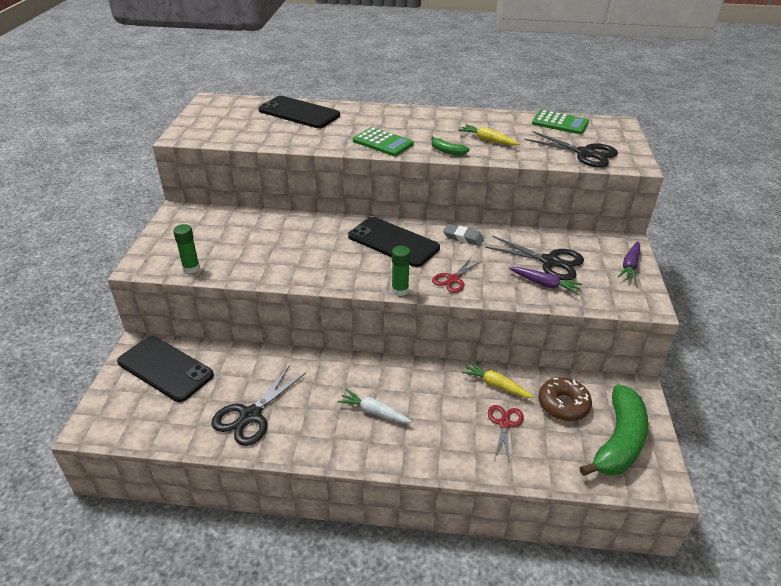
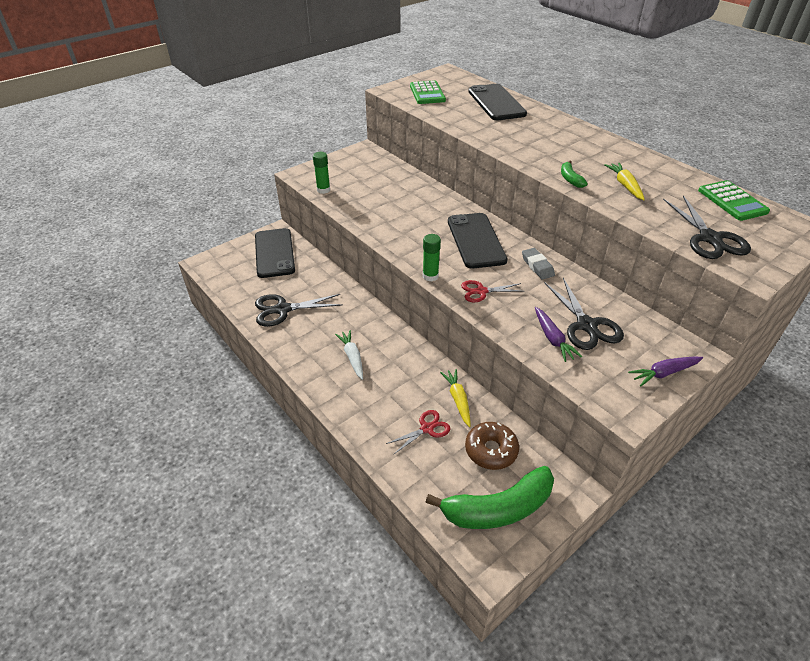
camera: 45 degrees right, 5 degrees up
green calculator [353,127,414,156] -> green calculator moved to [410,80,446,104]

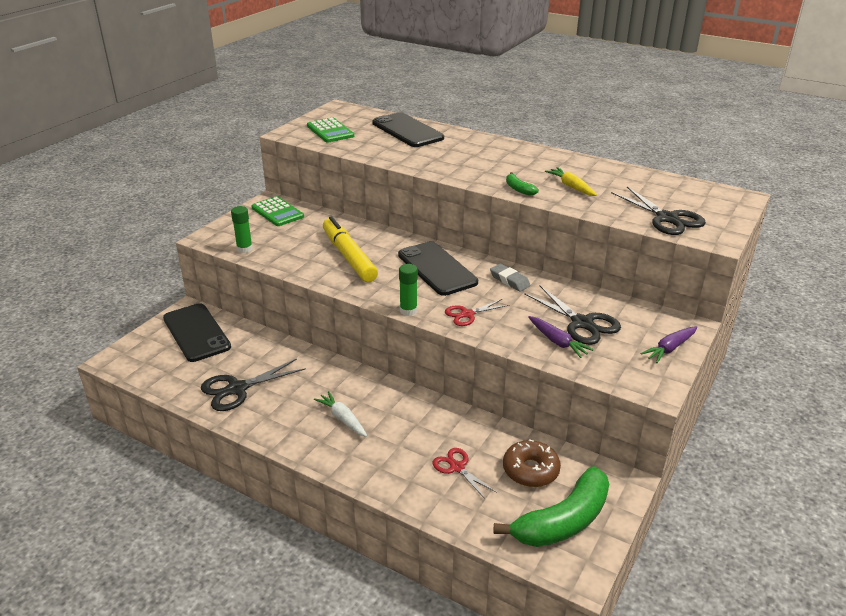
camera: 20 degrees left, 10 degrees down
red scissors [386,410,451,454] -> red scissors turned 75 degrees counterclockwise [433,448,497,499]
yellow carrot [440,369,471,427] -> none
green calculator [698,180,770,221] -> green calculator moved to [251,196,304,226]
none -> yellow marker [323,216,378,282]

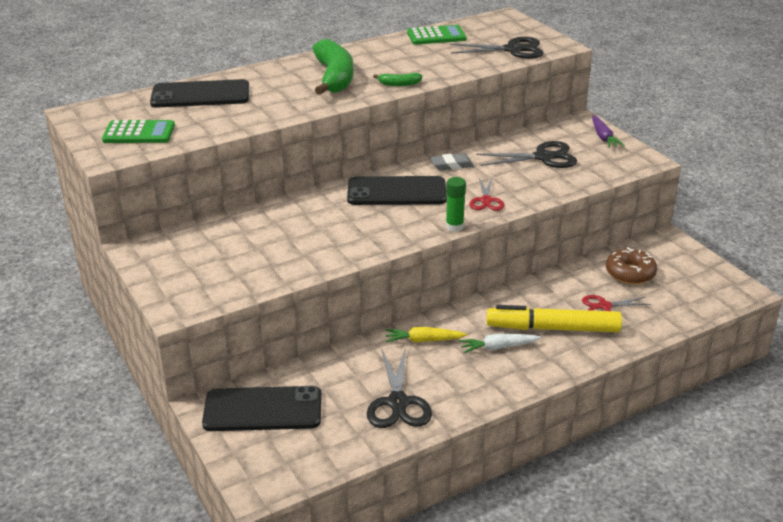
camera: 60 degrees left, 0 degrees up
green glue stick [231,206,253,253] -> none
green calculator [251,196,304,226] -> green calculator moved to [407,25,466,45]
yellow marker [323,216,378,282] -> yellow marker moved to [486,305,622,332]
green banana [494,466,609,547] -> green banana moved to [312,39,354,95]
purple carrot [528,316,594,358] -> none
yellow carrot [545,167,597,196] -> yellow carrot moved to [385,327,467,343]

